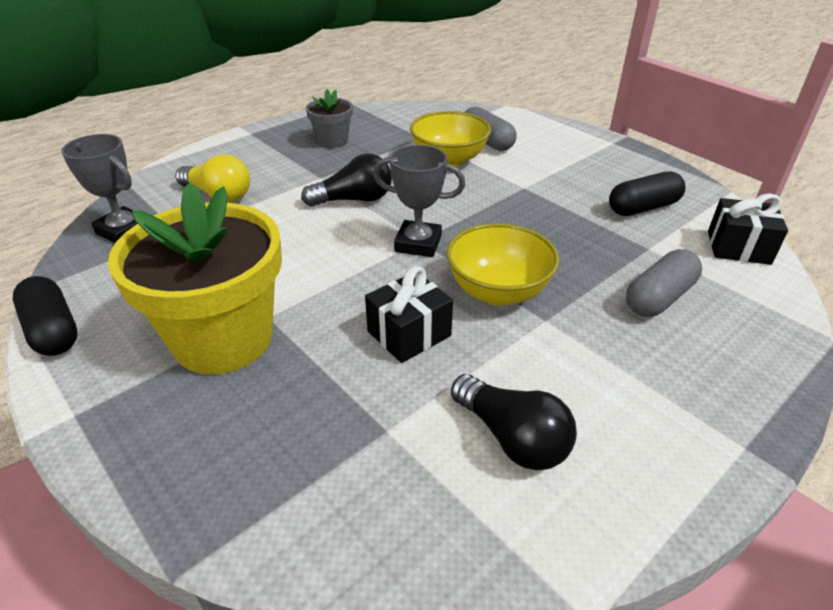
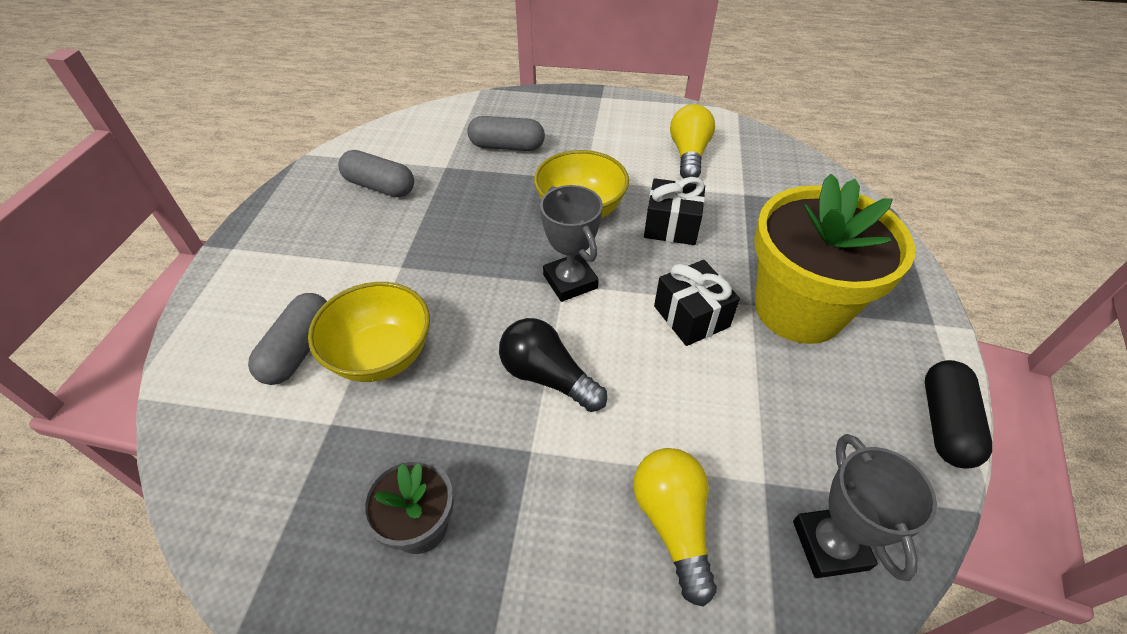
camera: 130 degrees left, 10 degrees up
black light bulb [451,374,577,470] -> yellow light bulb [670,104,715,179]
black capsule [609,171,685,216] -> grey capsule [338,150,414,197]
black gift [708,193,788,265] -> black gift moved to [654,260,740,346]

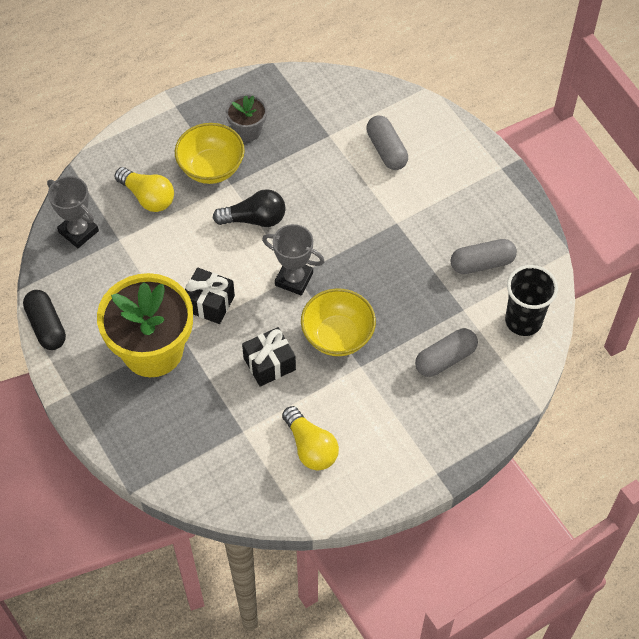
camera: 140 degrees right, 10 degrees up
yellow bowl [308,282,430,382] -> yellow bowl moved to [175,123,245,184]
none -> black cup [505,265,558,336]

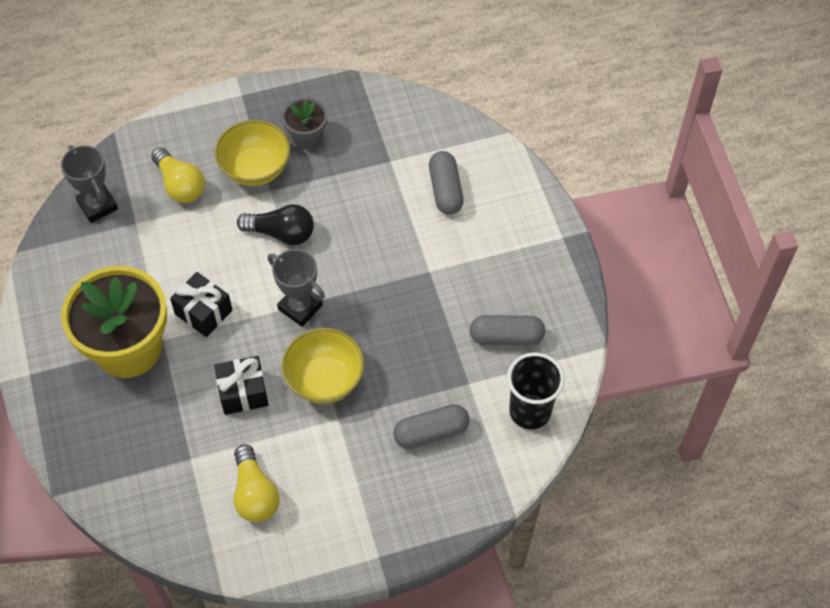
camera: 15 degrees right, 0 degrees up
black capsule [23,290,66,350] -> none

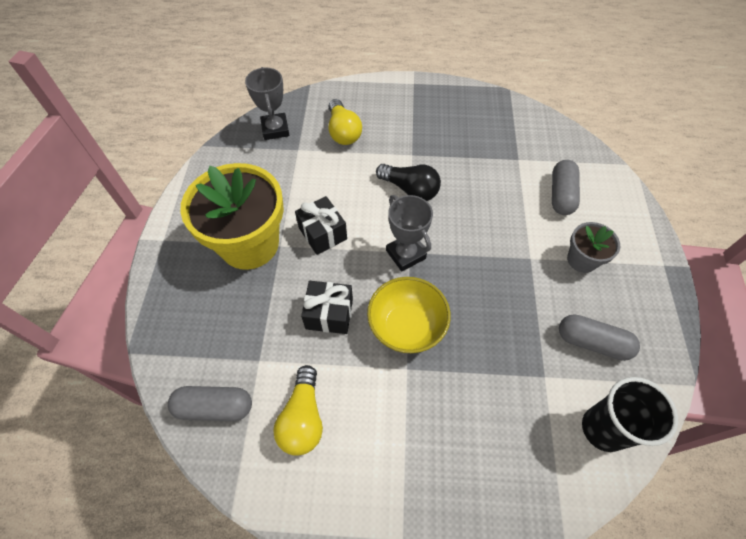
camera: 20 degrees right, 0 degrees up
yellow bowl [215,120,290,186] -> none
grey flower pot [282,98,328,149] -> grey flower pot moved to [567,222,620,273]
grey capsule [393,404,470,449] -> grey capsule moved to [168,386,252,421]

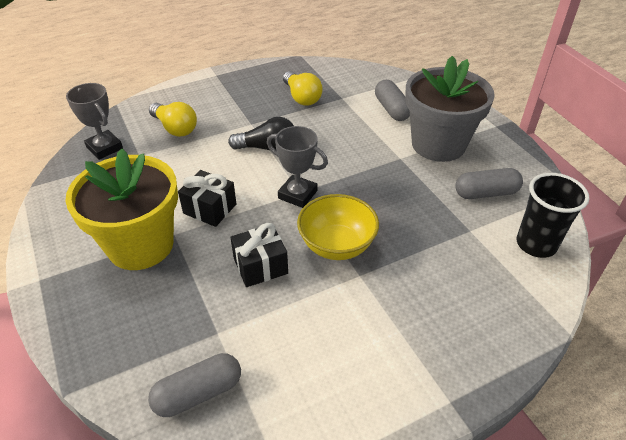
camera: 30 degrees left, 15 degrees down
yellow light bulb [273,365,323,456] -> yellow light bulb moved to [283,71,323,106]
grey flower pot [567,222,620,273] -> grey flower pot [405,56,495,162], size x2.04

